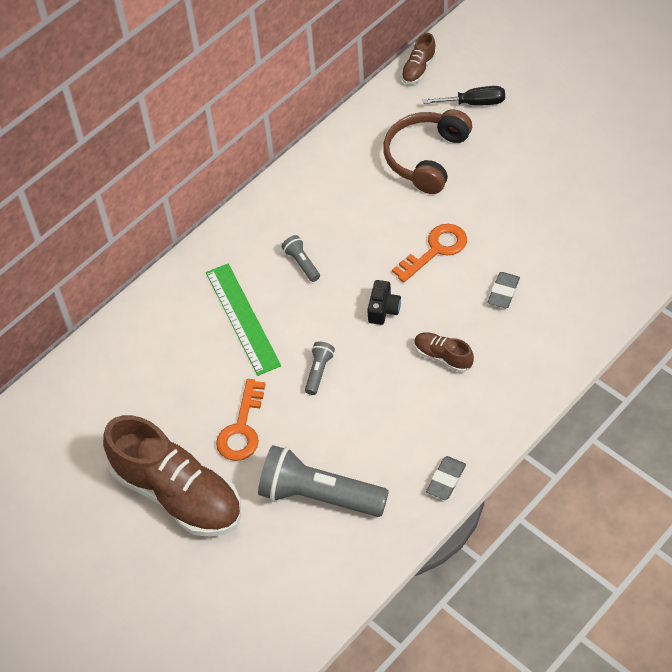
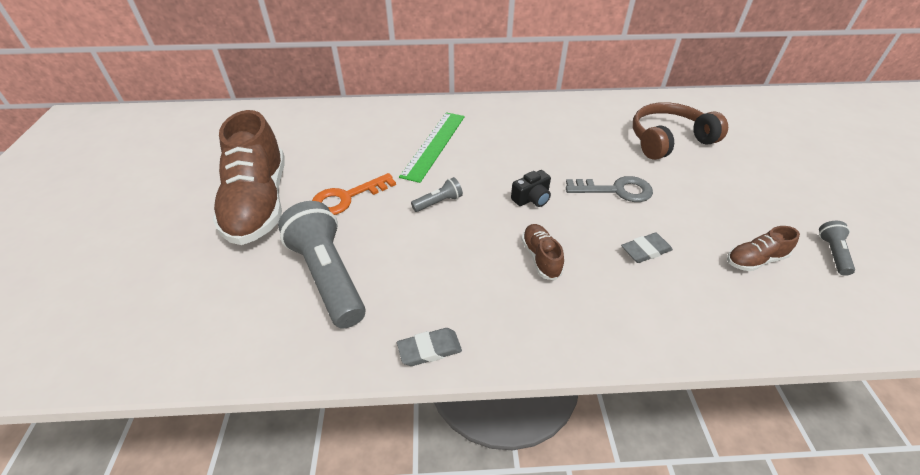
camera: 40 degrees right, 10 degrees down
grey flashlight [282,235,320,282] -> grey flashlight moved to [819,221,855,276]
orange key [392,224,467,282] -> grey key [566,176,653,202]
brown shoe [401,33,437,84] -> brown shoe moved to [727,226,800,271]
black screwdriver [423,86,505,106] -> none

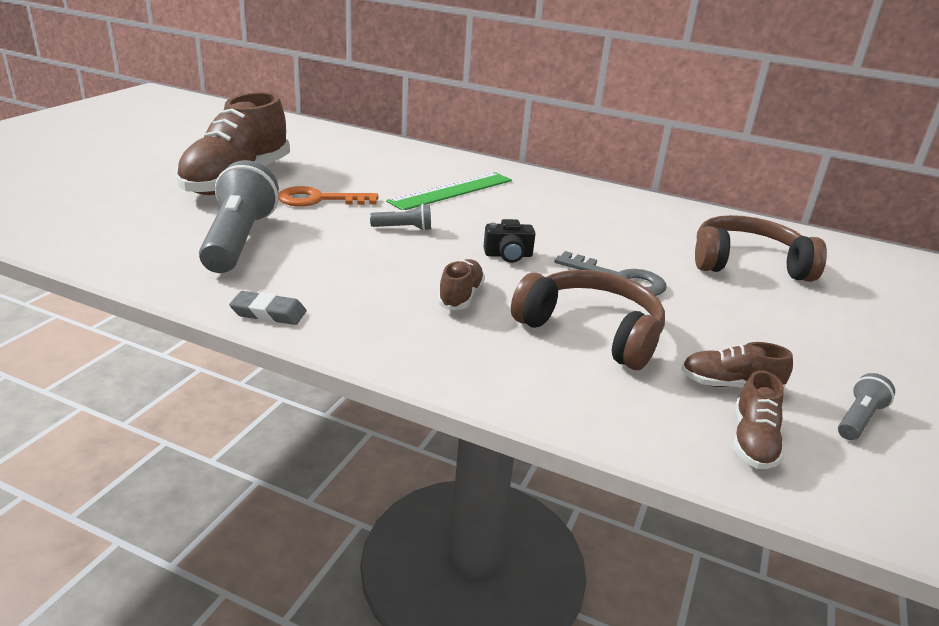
camera: 25 degrees right, 15 degrees down
grey eraser [621,233,673,263] -> brown headphones [511,270,665,370]
none -> brown shoe [733,370,784,469]

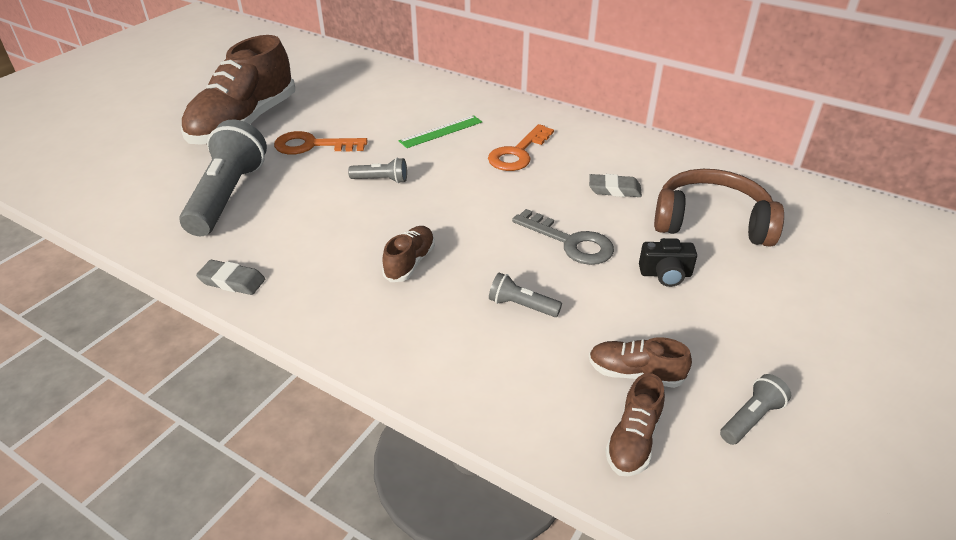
camera: 10 degrees right, 10 degrees up
green ruler [386,172,512,210] -> green ruler [399,115,482,148], size x0.64
black camera [483,219,535,263] -> black camera moved to [639,238,697,287]
brown headphones [511,270,665,370] -> grey flashlight [489,273,562,317]
none -> orange key [488,124,554,171]
none -> grey eraser [589,174,642,197]

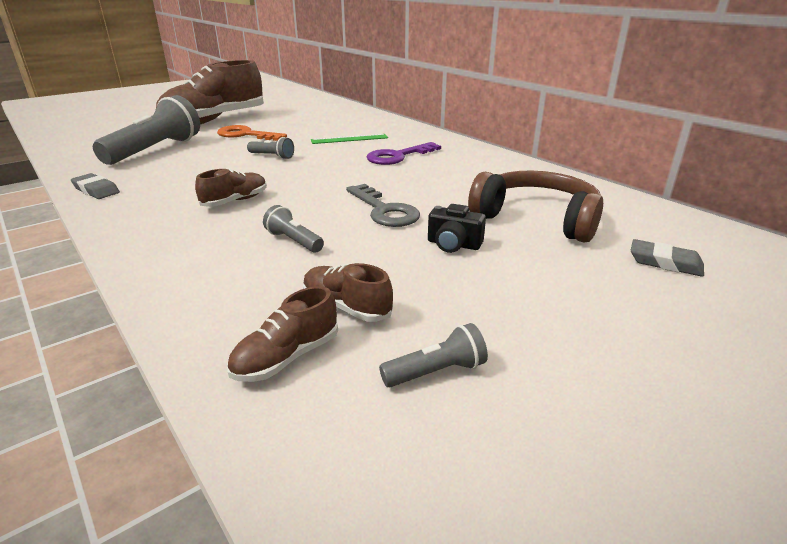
camera: 20 degrees right, 10 degrees down
orange key [488,124,554,171] -> purple key [367,142,441,165]
grey eraser [589,174,642,197] -> grey eraser moved to [631,239,704,277]

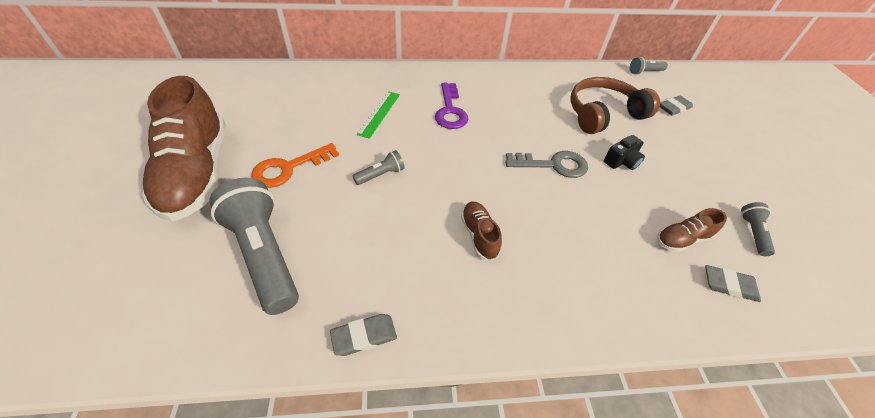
camera: 60 degrees left, 20 degrees up
brown shoe [227,286,338,382] -> grey eraser [705,265,761,302]
grey flashlight [263,205,324,253] -> grey flashlight moved to [630,57,668,75]

